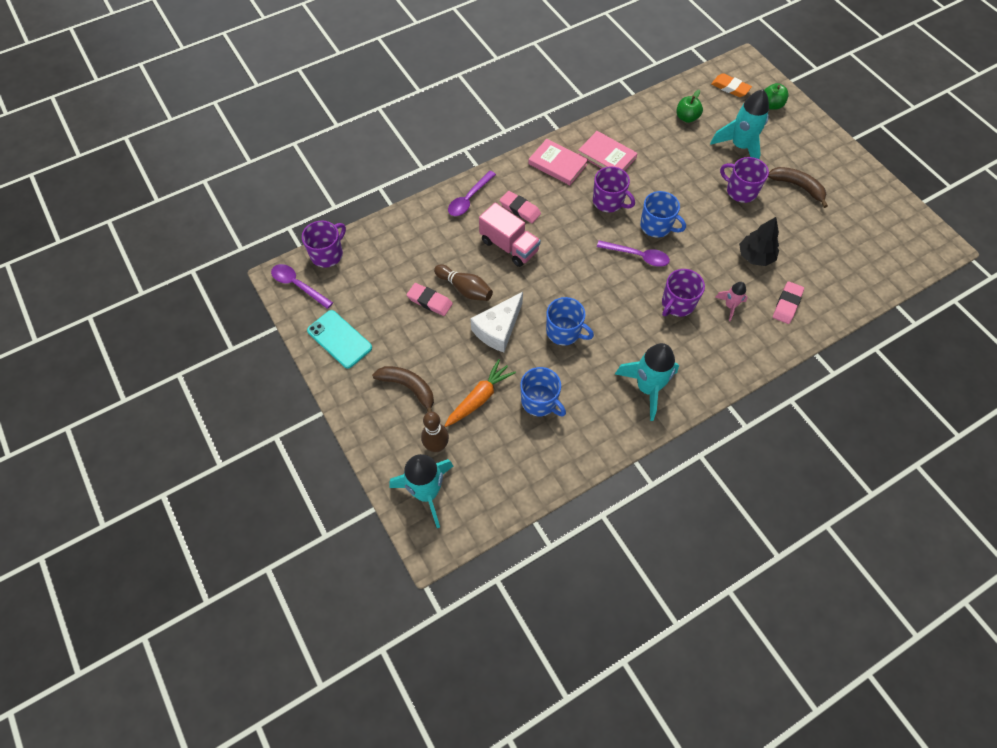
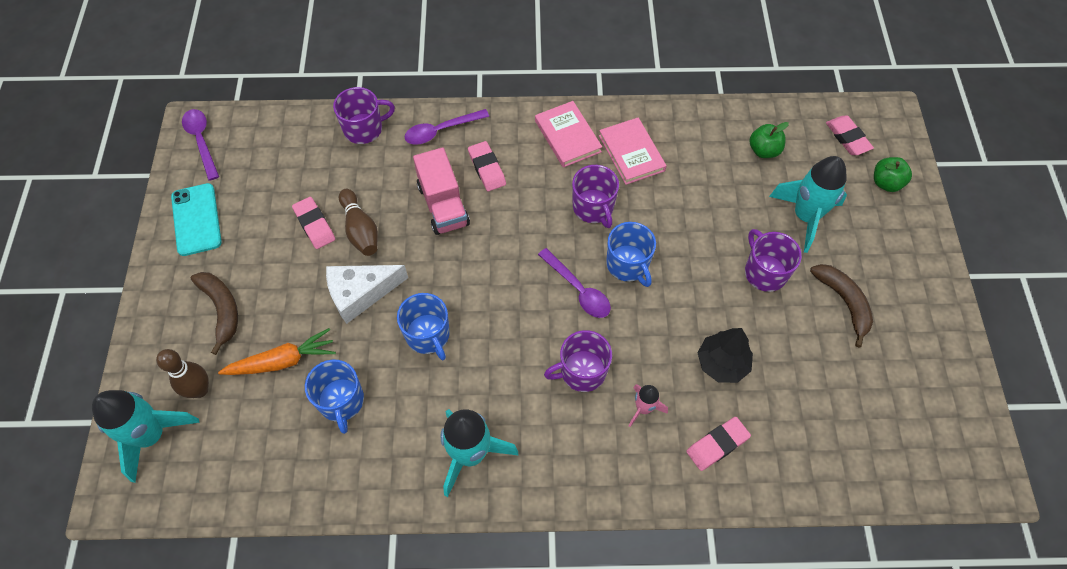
camera: 30 degrees right, 0 degrees up
purple mug [302,221,346,268] -> purple mug moved to [333,87,395,144]
orange eraser [711,73,752,97] -> pink eraser [826,115,874,155]

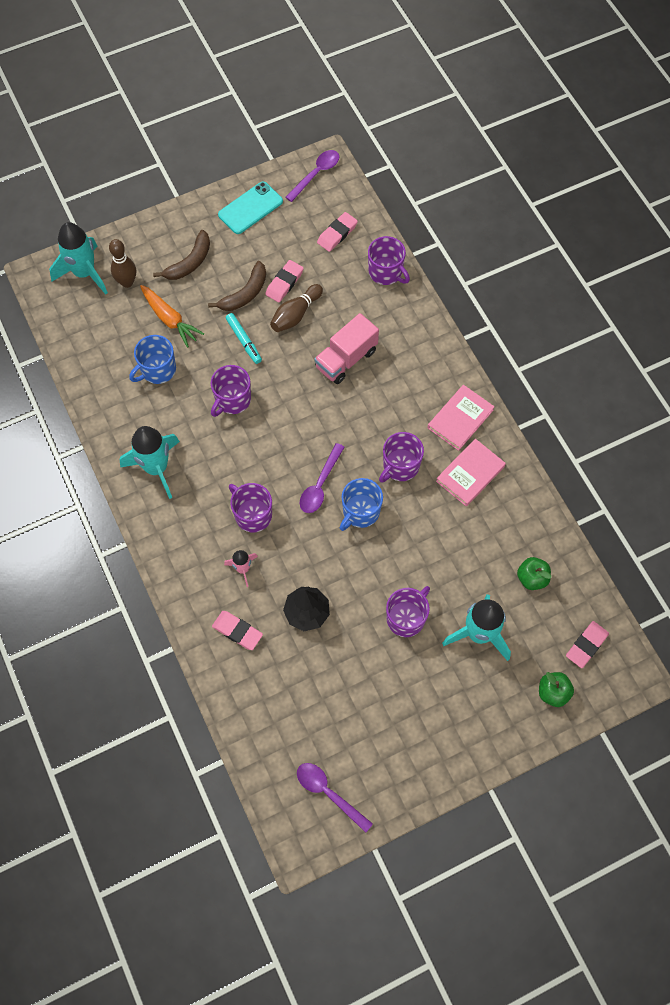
camera: 65 degrees right, 5 degrees up
white cheese [326,265,408,324] -> turquoise marker [226,313,262,364]
blue mug [397,293,450,360] -> purple mug [211,365,251,417]
purple spoon [404,109,489,145] -> purple spoon moved to [297,763,373,833]
pink eraser [468,141,506,191] -> pink eraser moved to [317,212,358,252]
brown banana [810,264,873,347] -> brown banana moved to [208,261,266,311]

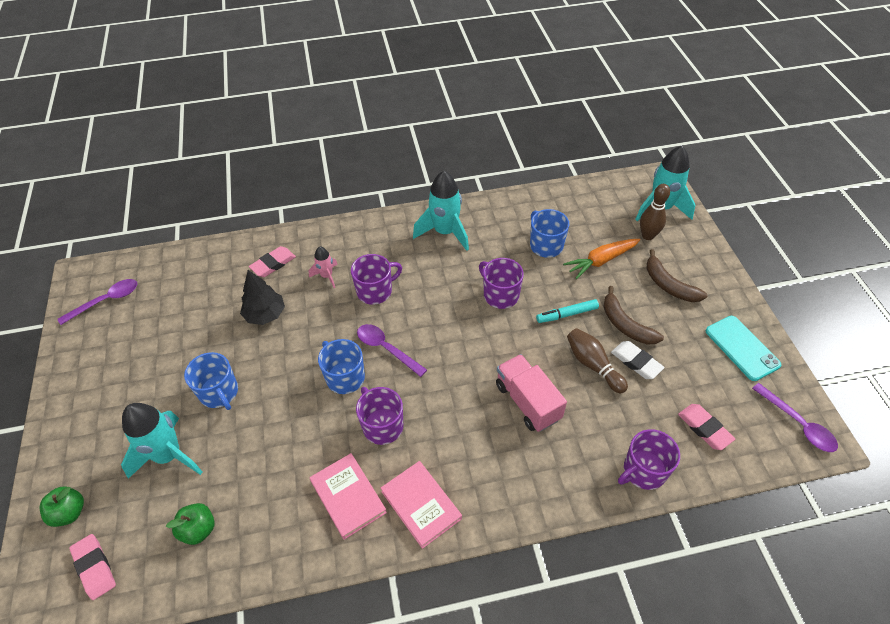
camera: 105 degrees right, 15 degrees down
pink eraser [265,260,304,302] -> white eraser [611,341,665,379]
purple mug [386,586,430,637] -> blue mug [184,352,238,410]

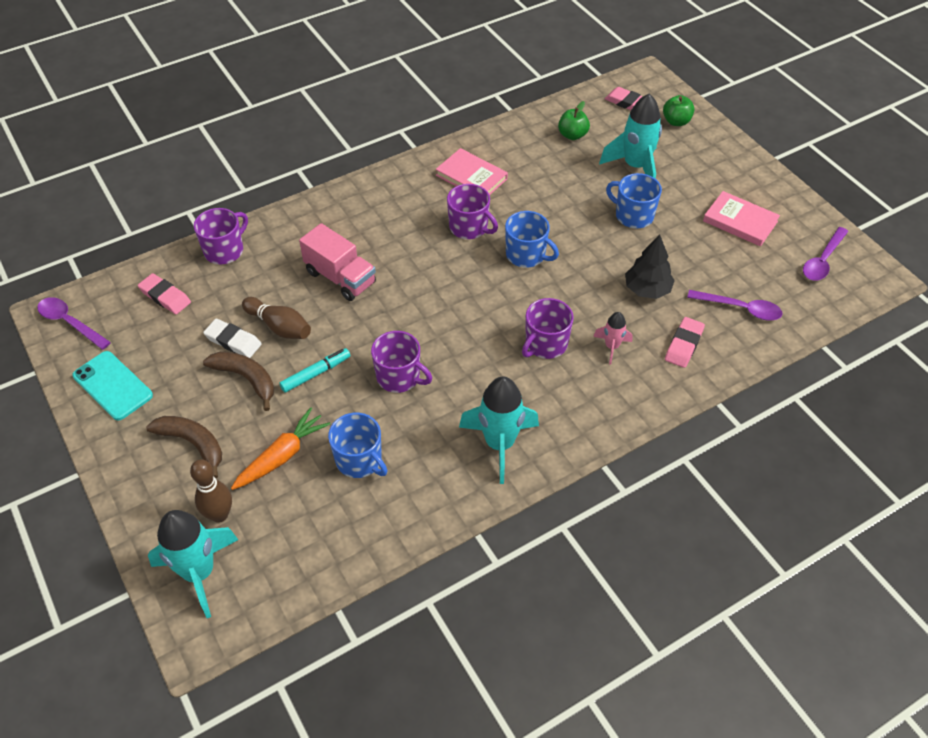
camera: 160 degrees right, 0 degrees up
purple spoon [357,324,427,377] -> purple spoon moved to [687,290,783,320]
pink book [381,461,462,549] -> pink book moved to [703,191,780,246]

